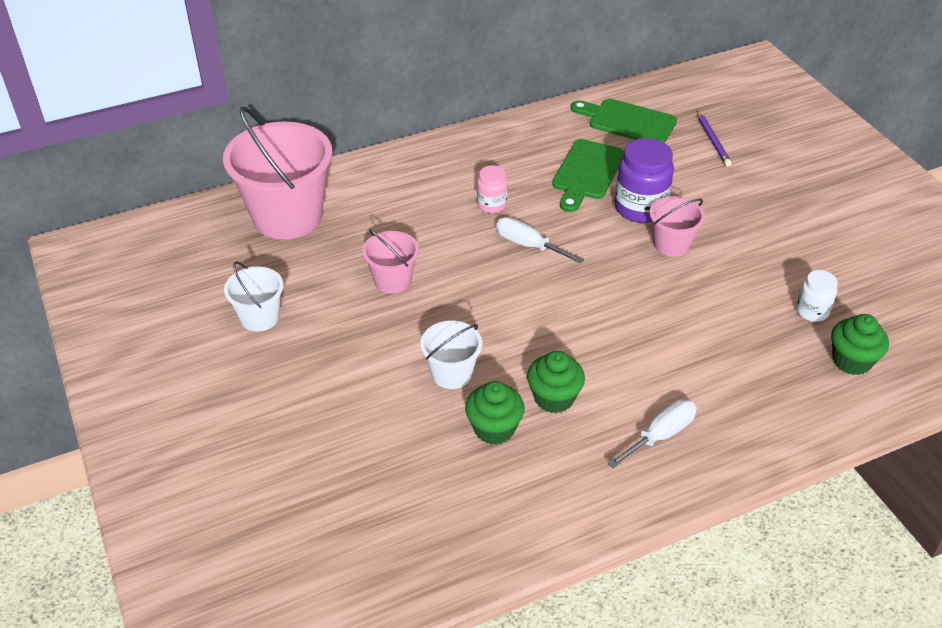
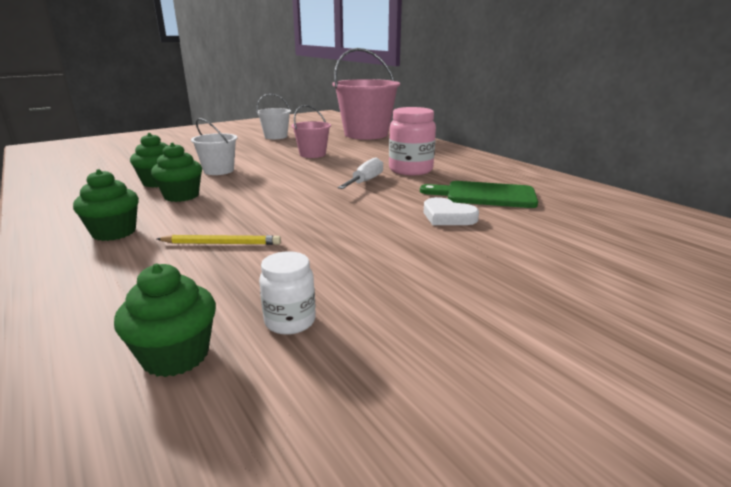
camera: 80 degrees right, 20 degrees down
pink jar [477,166,508,213] -> pink jar [389,107,436,175], size x1.75
green cutting board [571,99,677,143] -> none
white screwdriver [608,399,697,468] -> green cupcake [73,169,139,241]
purple jar [615,138,674,223] -> white heart [424,197,479,225]
pink bucket [649,196,705,257] -> none
purple pencil [697,110,732,166] -> none
none -> yellow pencil [157,235,281,245]

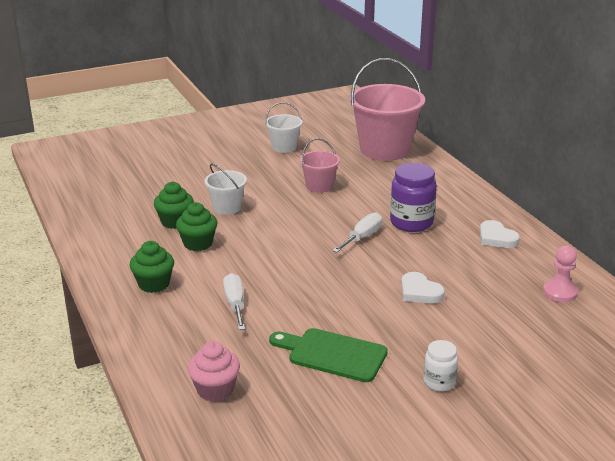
camera: 10 degrees right, 5 degrees up
green cupcake [114,264,216,377] -> pink cupcake [188,341,240,402]
yellow pencil [157,235,281,245] -> white screwdriver [223,273,245,330]
white jar [259,251,316,335] -> white jar moved to [423,340,458,391]
pink jar [389,107,436,175] -> purple jar [390,163,437,232]
green cutting board [420,181,538,208] -> green cutting board moved to [269,328,388,382]
none -> white heart [480,220,520,248]
none -> pink pawn [543,246,578,302]

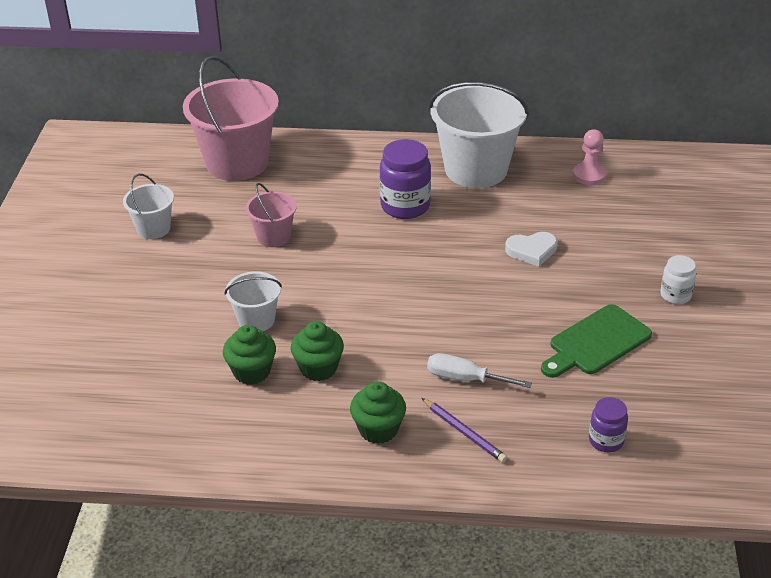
camera: 60 degrees left, 10 degrees up
pink cupcake [188,341,240,402] -> purple jar [589,397,628,452]
white screwdriver [332,212,382,253] -> none
white heart [480,220,520,248] -> white bucket [429,82,529,188]
none -> purple pencil [422,398,507,463]

